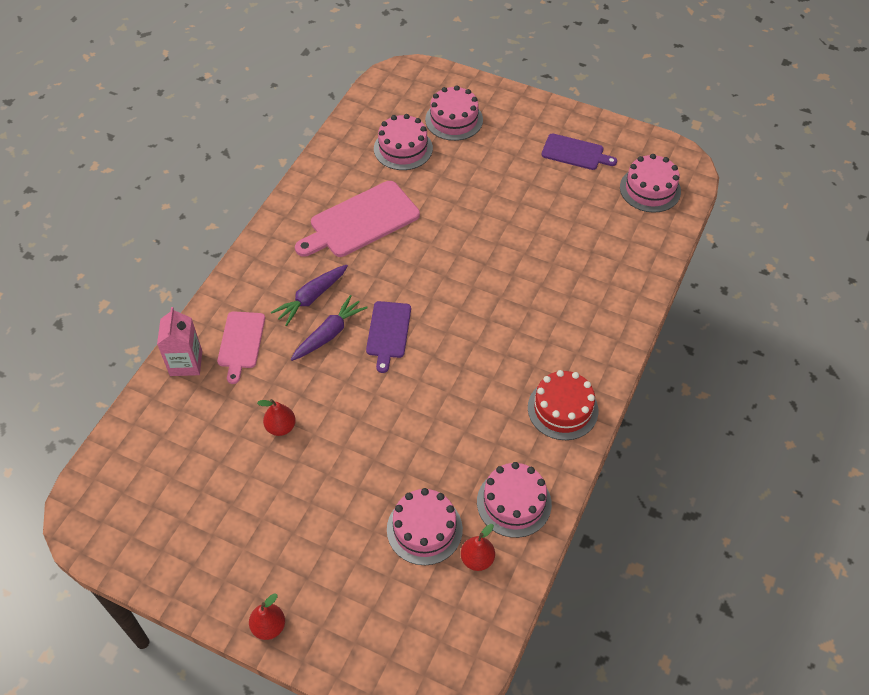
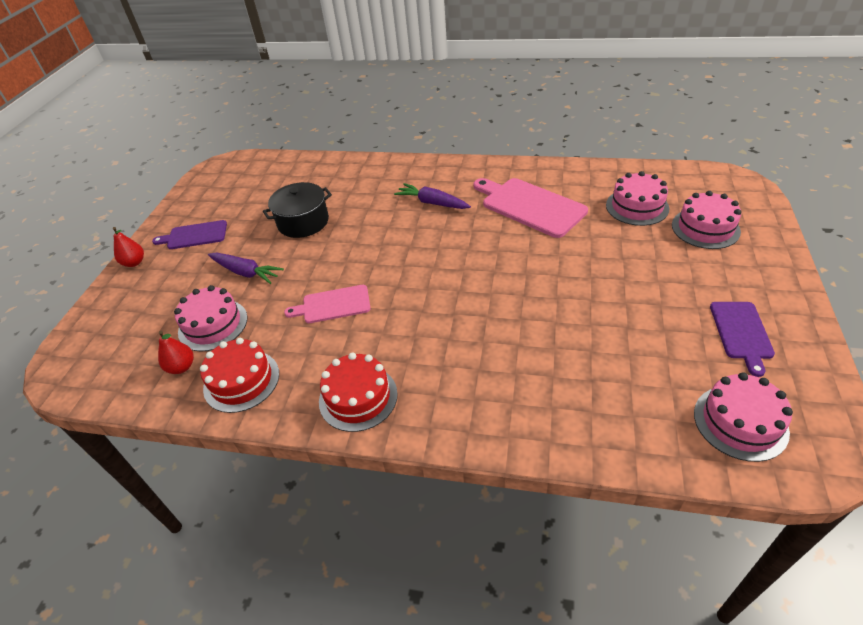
camera: 80 degrees right, 10 degrees down
pink carton [157,307,202,376] -> none
pink cutting board [217,311,265,384] -> pink cutting board moved to [284,285,371,323]
red pear [257,399,296,436] -> black pot [263,182,332,238]
purple carrot [291,295,368,361] -> purple carrot moved to [208,253,284,284]
purple cutting board [366,301,411,373] -> purple cutting board moved to [152,220,227,249]
pink cake [477,462,552,538] -> red cake [200,338,279,413]

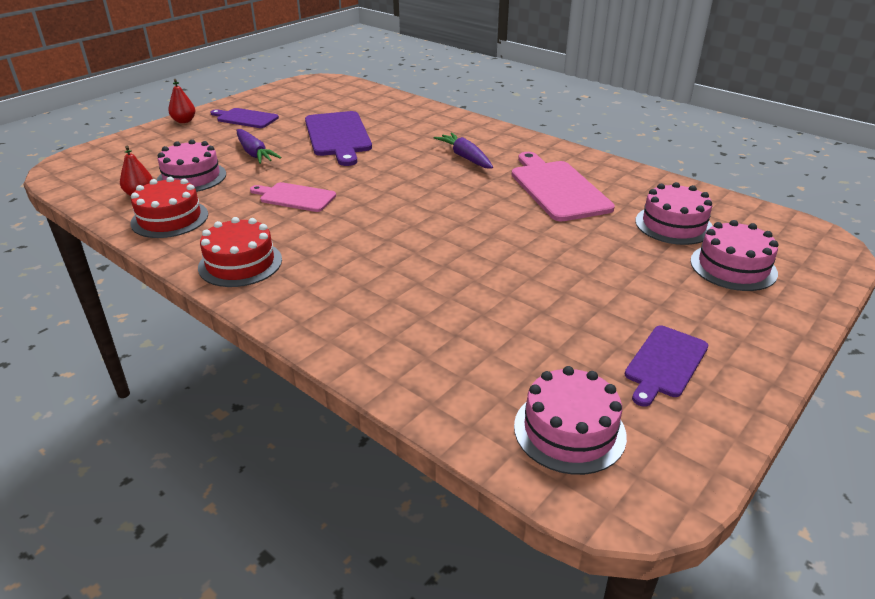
camera: 25 degrees right, 10 degrees down
black pot [263,182,332,238] -> purple cutting board [305,111,372,166]

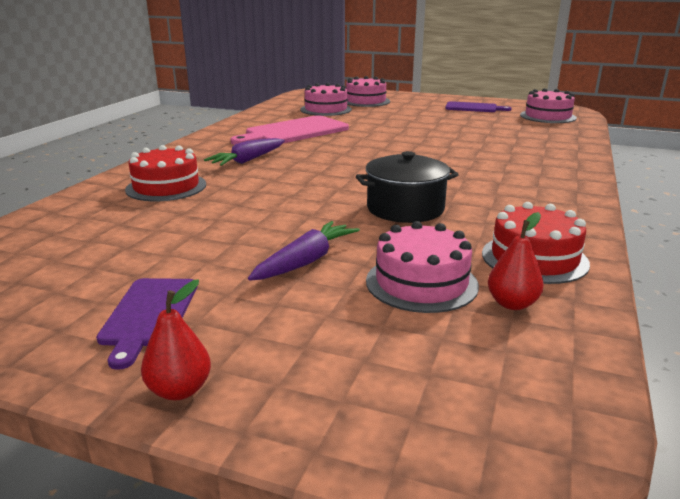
camera: 110 degrees left, 10 degrees down
red cake [198,217,282,287] -> red cake moved to [125,145,206,201]
pink cutting board [250,182,336,212] -> black pot [356,151,459,223]
purple cutting board [305,111,372,166] -> none

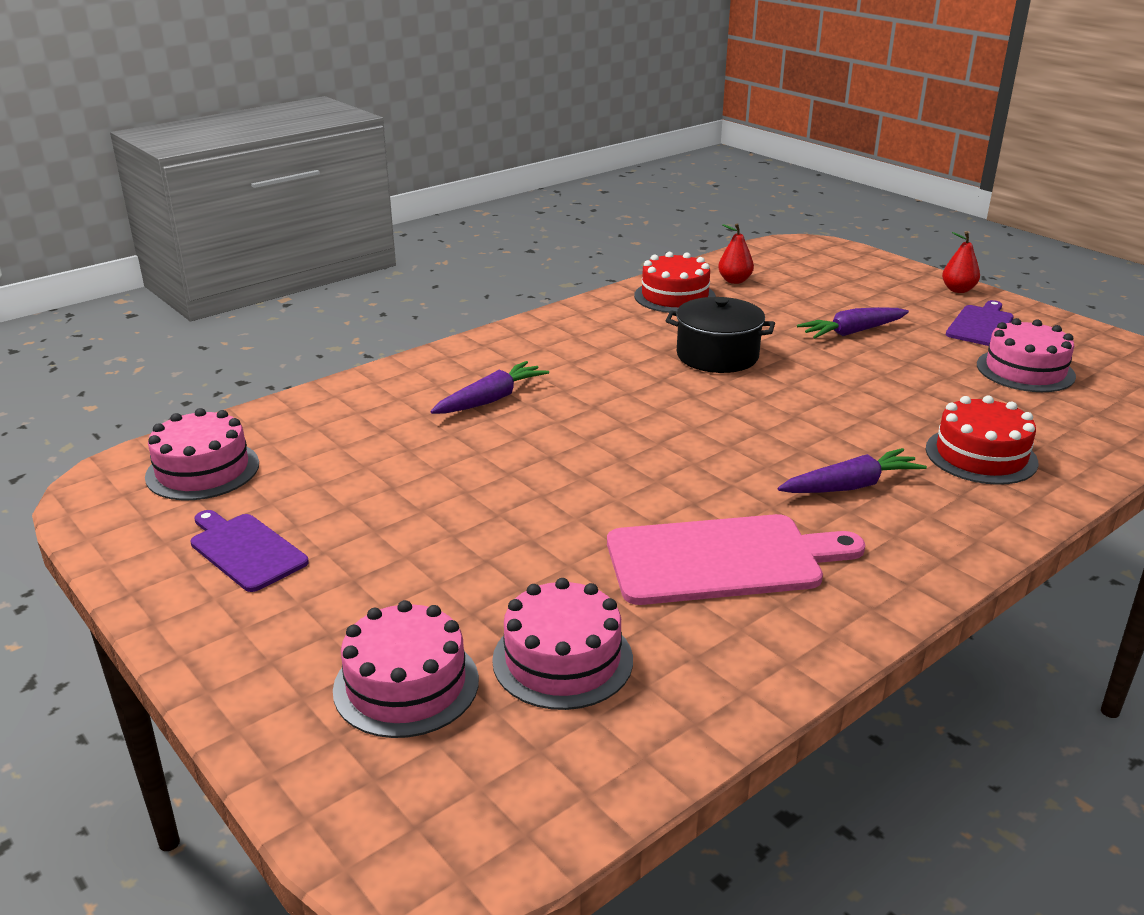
camera: 150 degrees left, 5 degrees up
pink cake [366,221,479,313] -> pink cake moved to [977,318,1076,392]
none -> purple carrot [430,361,549,414]

